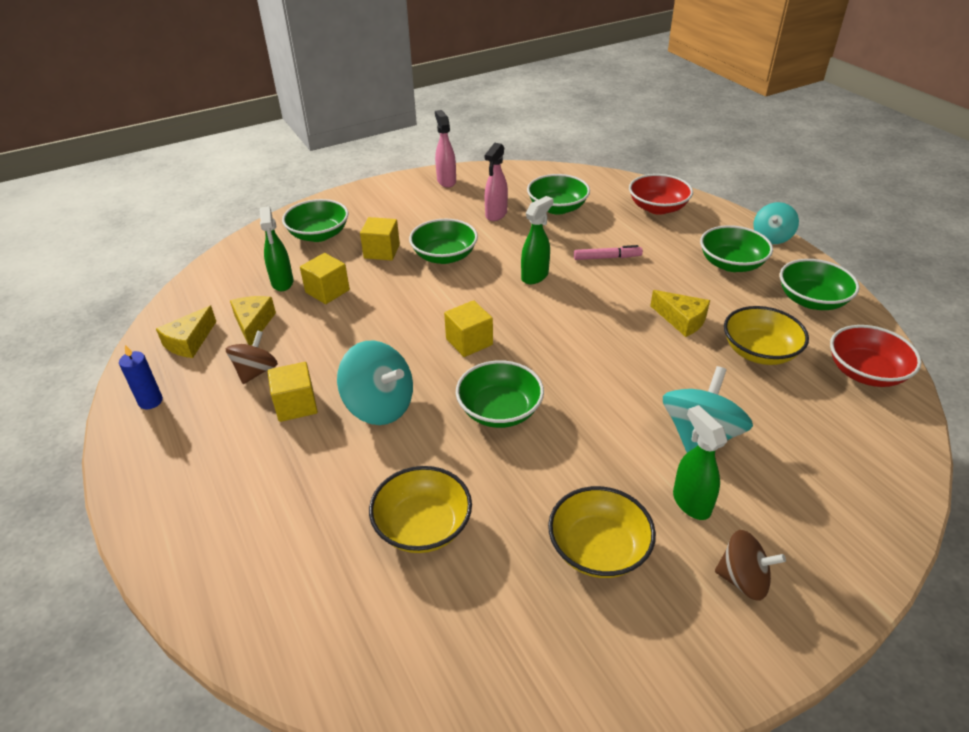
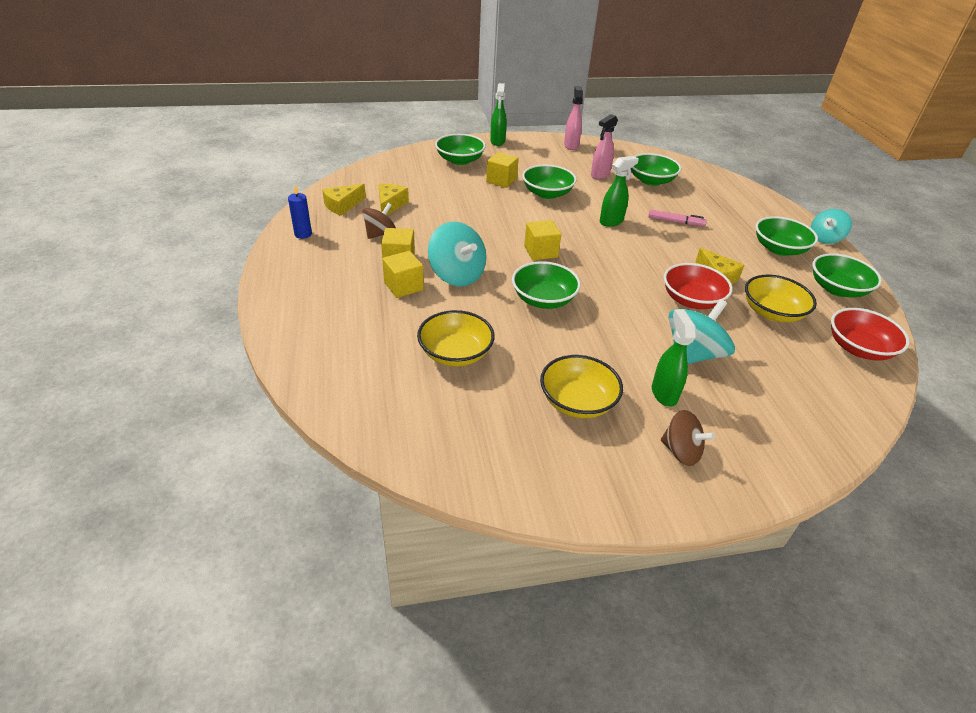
camera: 15 degrees right, 0 degrees up
green spray bottle [260,206,293,291] -> green spray bottle moved to [490,83,507,146]
yellow cube [300,253,350,304] -> yellow cube moved to [382,251,424,298]
red bowl [629,174,693,215] -> red bowl moved to [664,263,733,309]

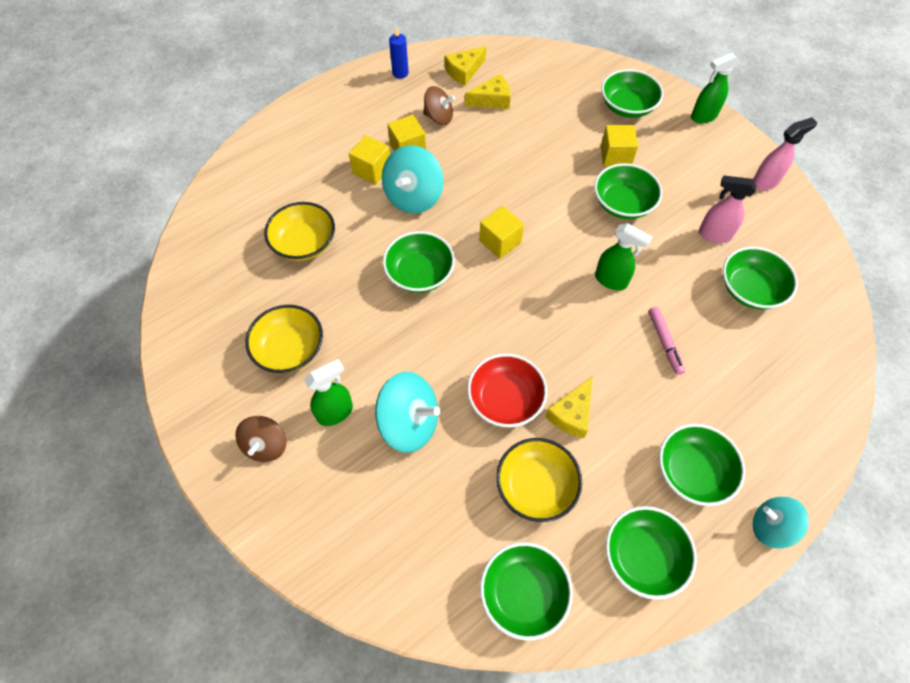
camera: 65 degrees right, 20 degrees up
yellow cheese [322,184,366,216] -> yellow cheese turned 60 degrees counterclockwise [445,46,486,86]
red bowl [831,308,910,361] -> green bowl [480,542,573,641]

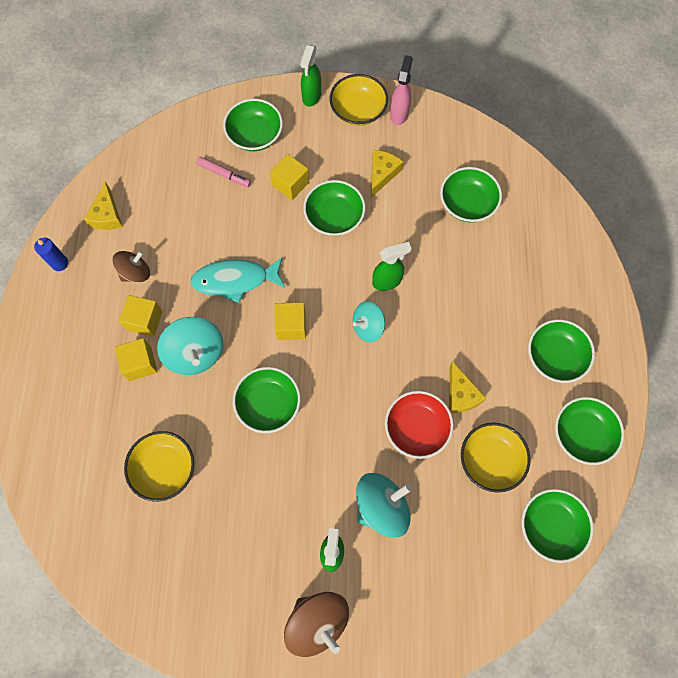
camera: 50 degrees left, 10 degrees up
brown spinning top [235,416,286,462] -> brown spinning top [284,592,349,657], size x1.55
yellow bowl [245,305,323,373] -> yellow bowl moved to [329,74,388,126]
yellow cheese [465,74,511,109] -> yellow cheese moved to [371,150,404,197]
pink marker [648,307,685,375] -> pink marker moved to [196,157,251,187]
pink spray bottle [699,175,756,243] -> none
turquoise spinning top [753,497,809,549] -> turquoise spinning top moved to [353,301,385,342]
none -> turquoise fish [190,257,285,303]

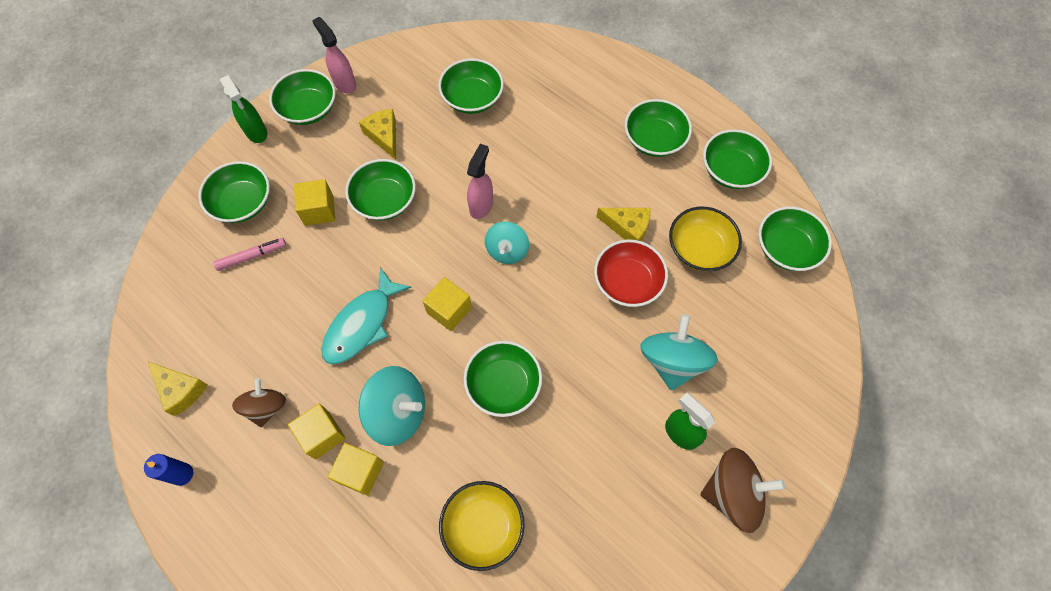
camera: 50 degrees left, 5 degrees down
yellow bowl [329,74,388,126] -> green bowl [269,69,336,125]
green spray bottle [372,242,412,291] -> pink spray bottle [467,144,493,219]

